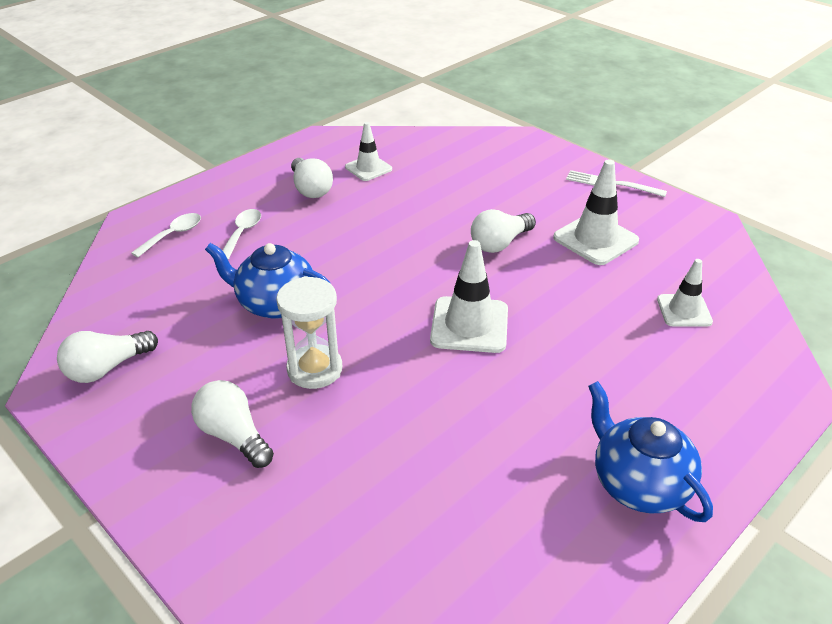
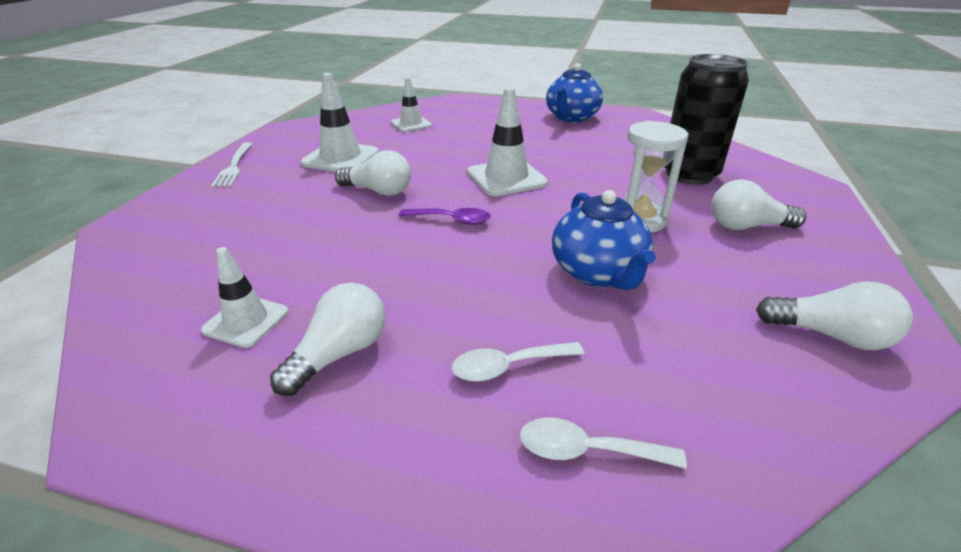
camera: 120 degrees left, 5 degrees down
white light bulb [191,380,274,468] -> white light bulb turned 75 degrees clockwise [711,179,806,230]
none -> purple spoon [399,208,491,225]
none -> black can [665,54,749,185]

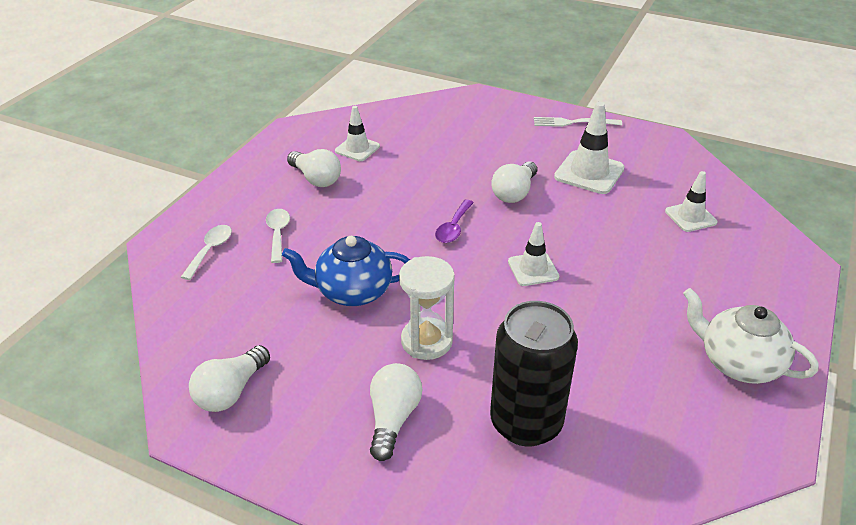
camera: 100 degrees right, 5 degrees up
white traffic cone [467,87,548,196] -> white traffic cone [508,222,559,286], size x0.64
blue teapot [546,63,603,123] -> white teapot [683,288,819,384]

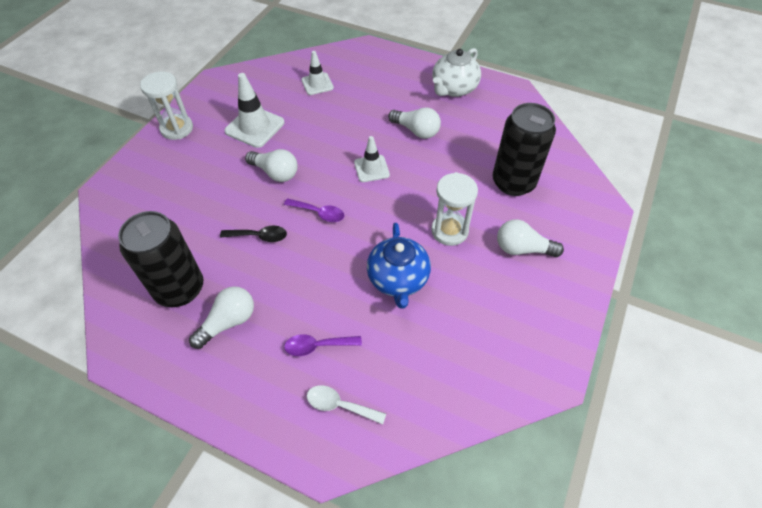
camera: 90 degrees left, 15 degrees up
white light bulb [189,345,270,412] -> white light bulb moved to [388,107,441,139]
white spoon [266,209,290,263] -> purple spoon [284,334,362,356]
white traffic cone [335,106,380,161] -> black can [118,211,203,307]
white fork [534,117,622,127] -> white hourglass [140,71,193,140]
none -> black spoon [220,226,287,242]

